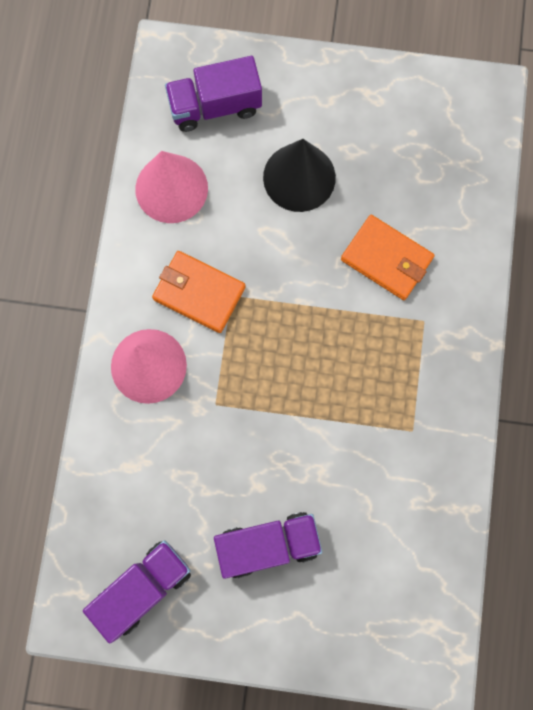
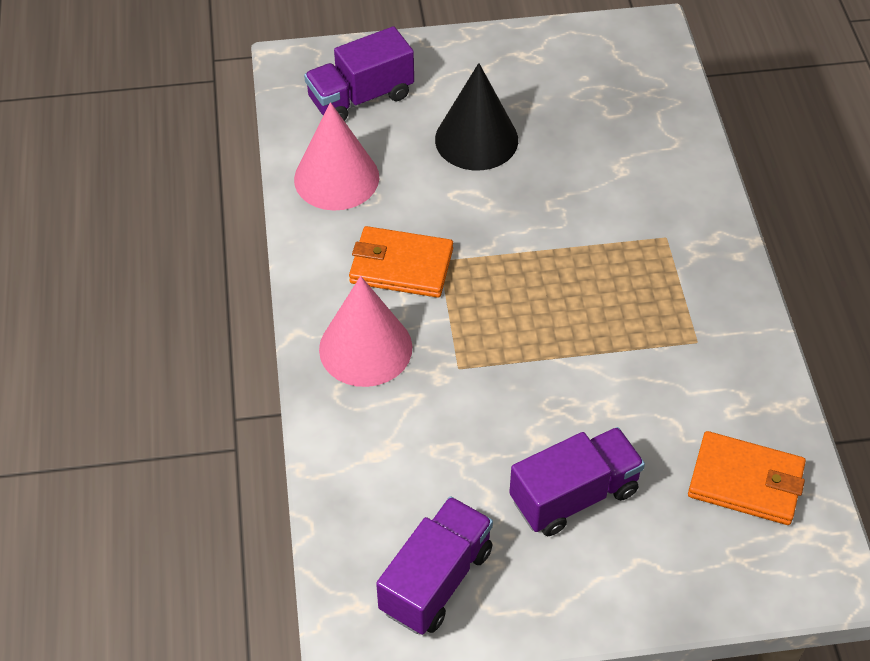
camera: 15 degrees left, 25 degrees down
orange wallet [341,215,435,300] -> orange wallet moved to [688,431,806,525]

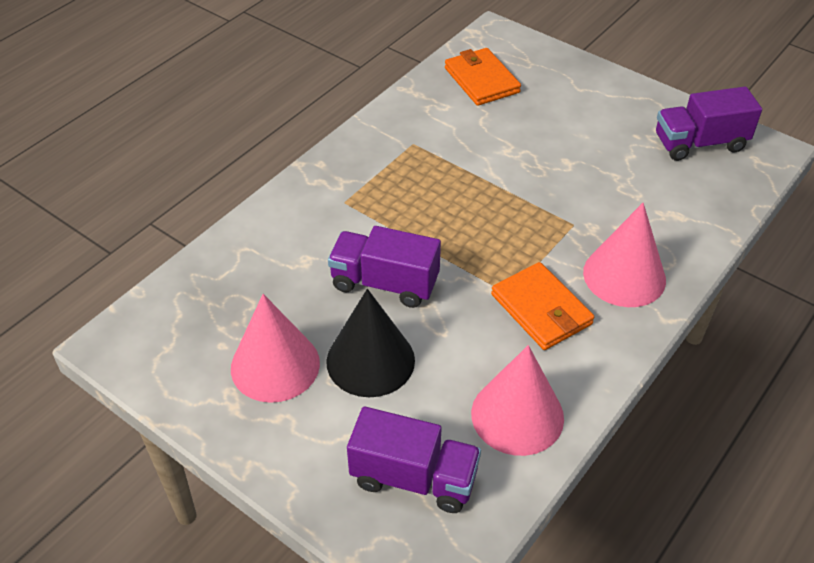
camera: 135 degrees left, 5 degrees down
purple truck [509,427,645,536] -> purple truck moved to [328,226,441,308]
none -> pink cone [231,294,320,403]

